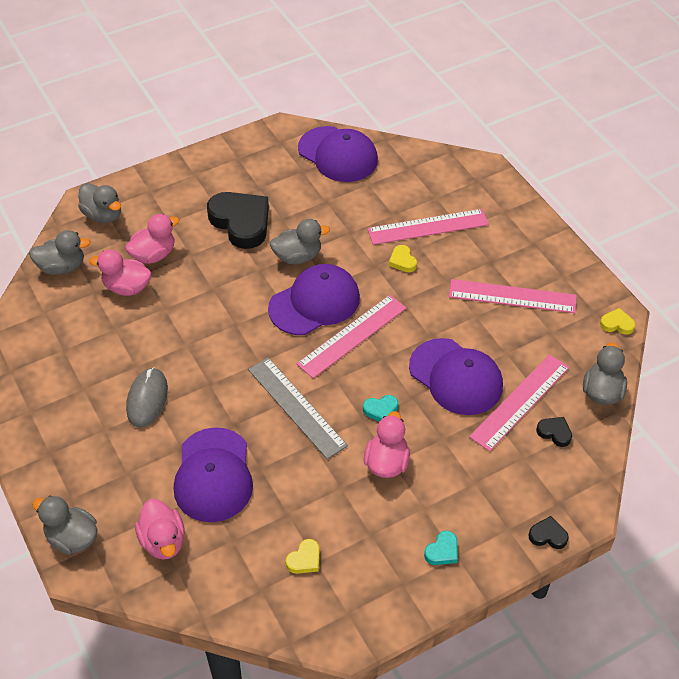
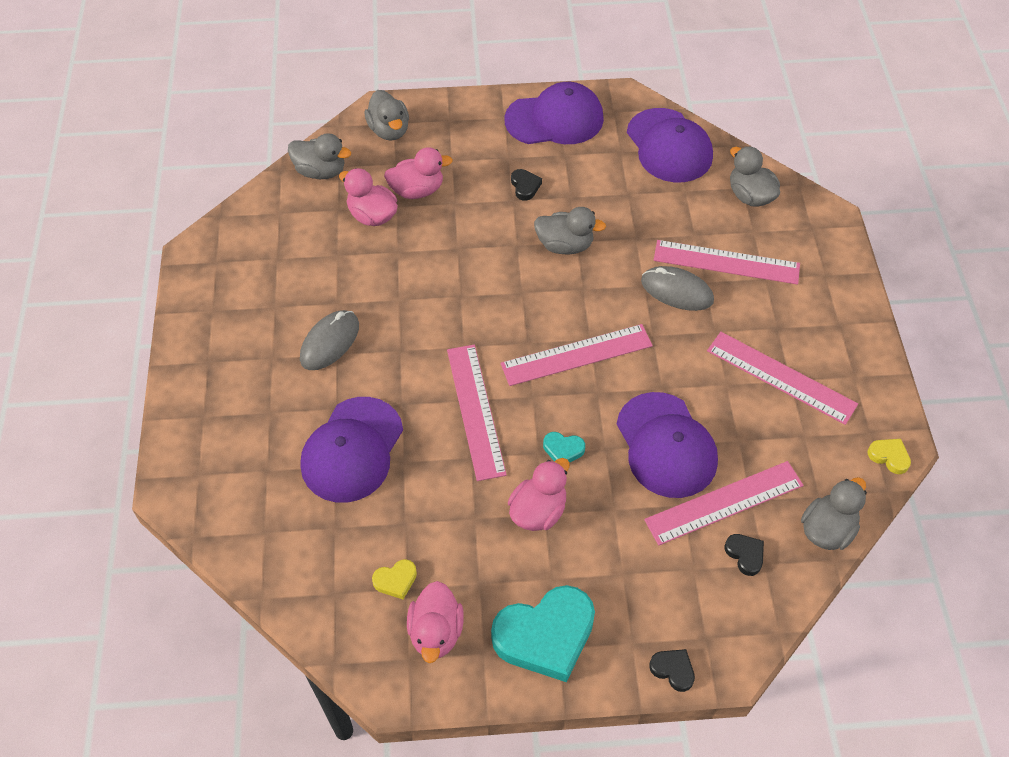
camera: 25 degrees right, 5 degrees up
grey duck [32,495,98,555] -> grey duck moved to [730,146,780,207]
pink duck [135,499,185,560] -> pink duck moved to [407,581,464,663]
black heart [207,192,269,249] -> black heart [511,169,542,201], size x0.44
grey ruler [248,358,348,459] -> pink ruler [447,345,507,481]
purple cap [268,264,360,335] -> purple cap moved to [504,82,604,144]
yellow heart [389,245,417,272] -> grey mouse [641,266,714,311]
turquoise heart [424,531,458,565] -> turquoise heart [491,585,595,682], size x2.29

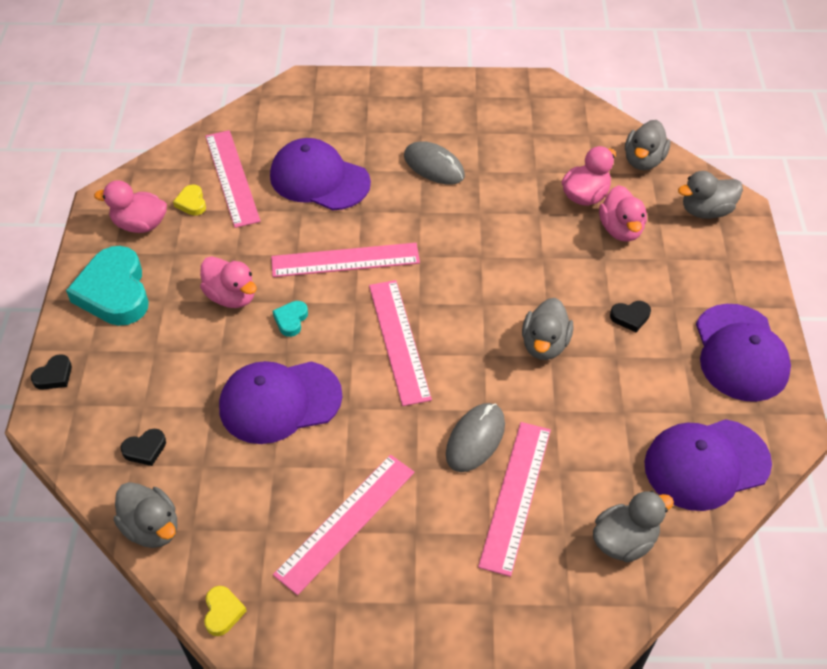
camera: 95 degrees right, 5 degrees down
pink ruler [644,461,804,546] -> pink ruler moved to [205,130,261,228]
yellow heart [867,439,911,474] -> yellow heart turned 45 degrees counterclockwise [204,586,247,636]

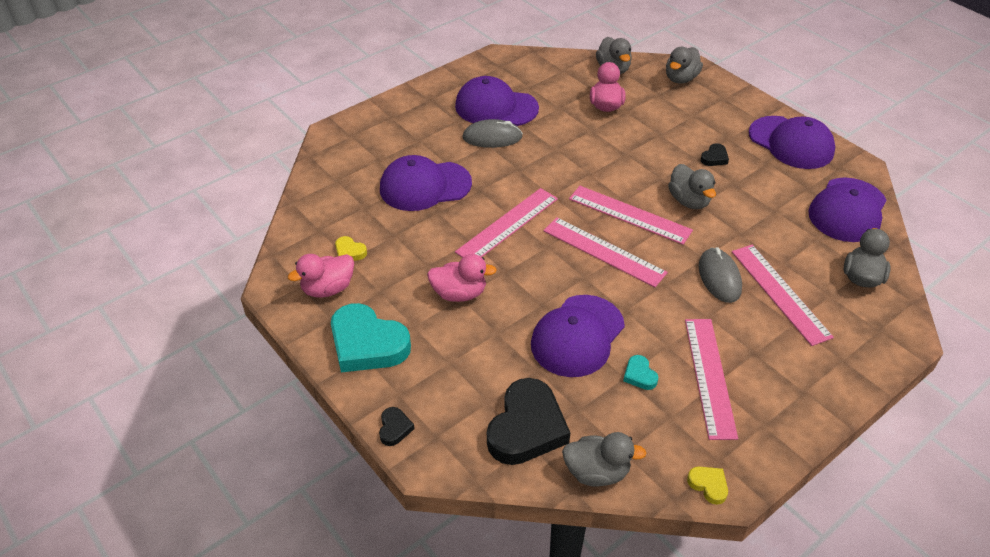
camera: 40 degrees left, 5 degrees down
black heart [121,429,166,466] -> black heart [487,378,570,465], size x2.29
pink ruler [205,130,261,228] -> pink ruler moved to [569,186,693,245]
turquoise heart [272,301,308,337] -> turquoise heart moved to [623,355,658,390]
pink duck [599,185,647,242] -> none
none -> purple cap [455,76,539,126]

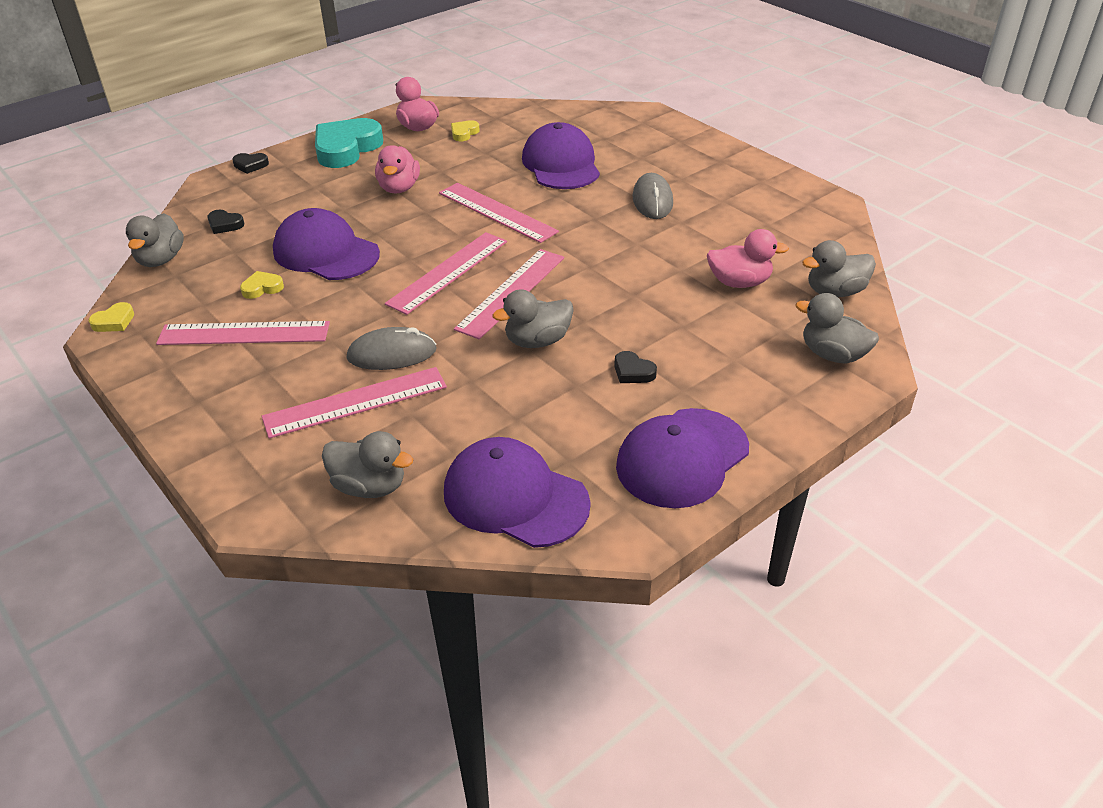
camera: 90 degrees right, 5 degrees down
purple cap [455,76,539,126] -> none
black heart [487,378,570,465] -> black heart [207,210,244,234], size x0.44
turquoise heart [623,355,658,390] -> yellow heart [240,271,284,299]

